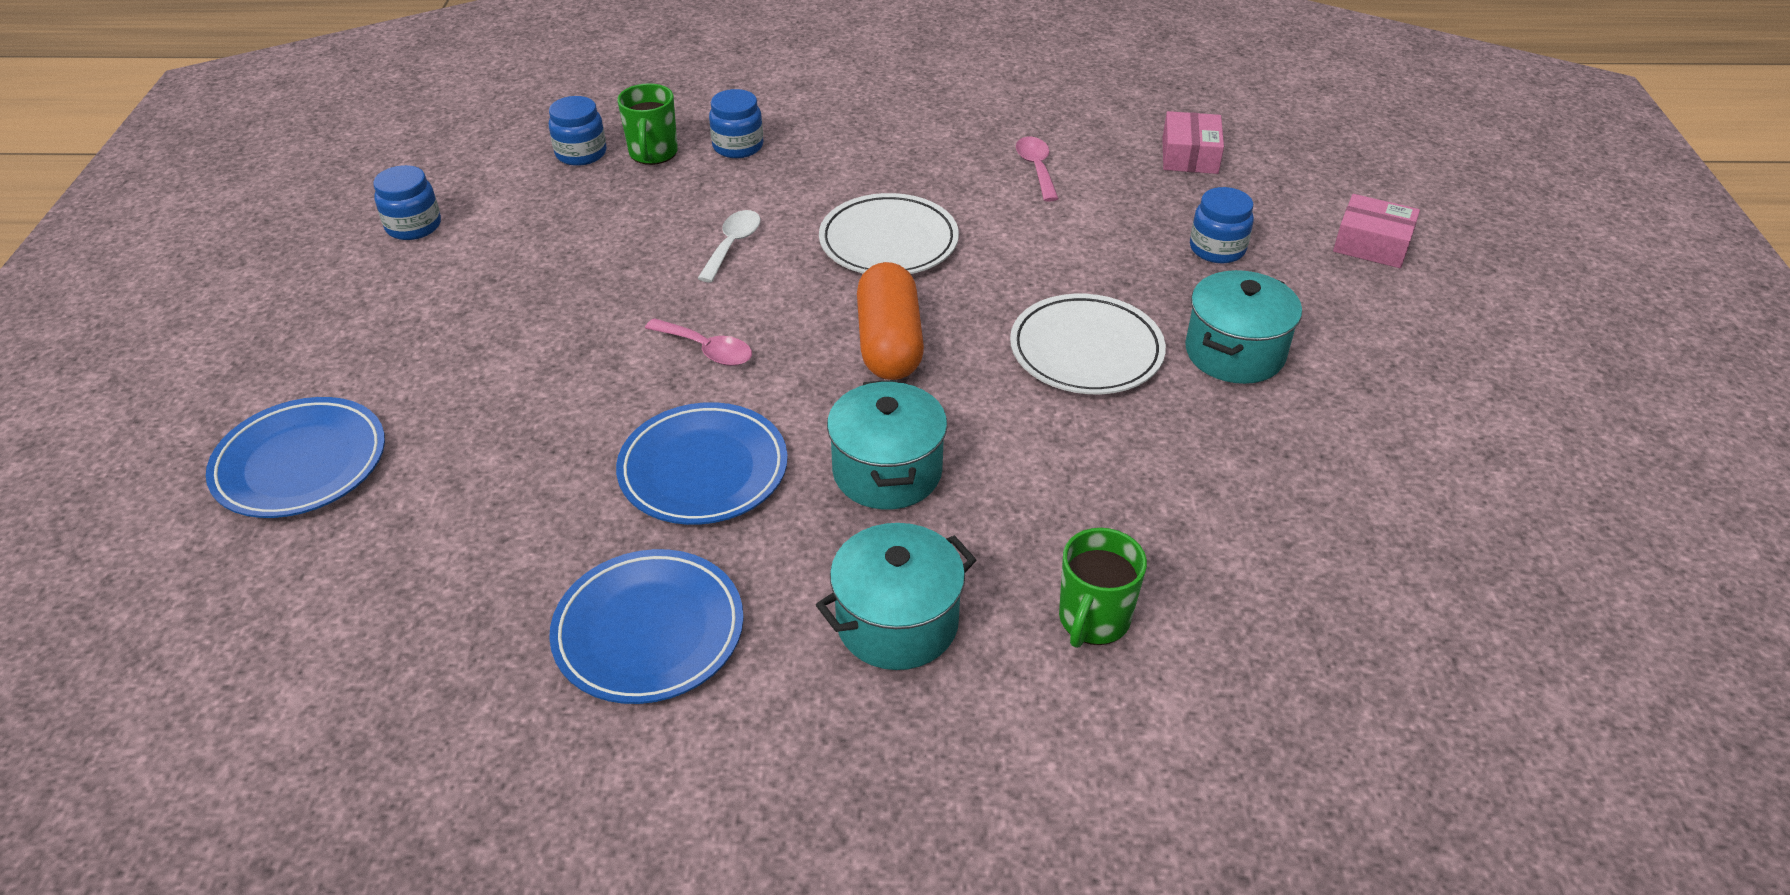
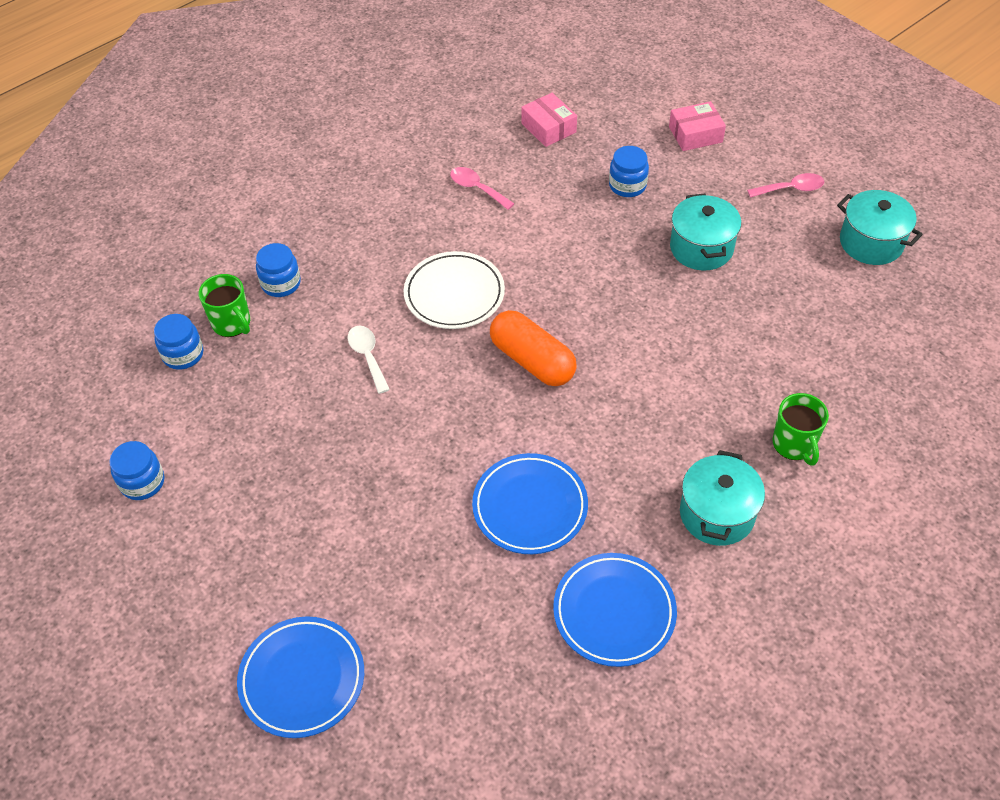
camera: 40 degrees left, 10 degrees up
pink spoon [645,318,752,366] -> pink spoon moved to [747,173,824,198]
turquoise pot [827,380,947,510] -> turquoise pot moved to [837,190,923,265]
white plate [1010,294,1166,394] -> none

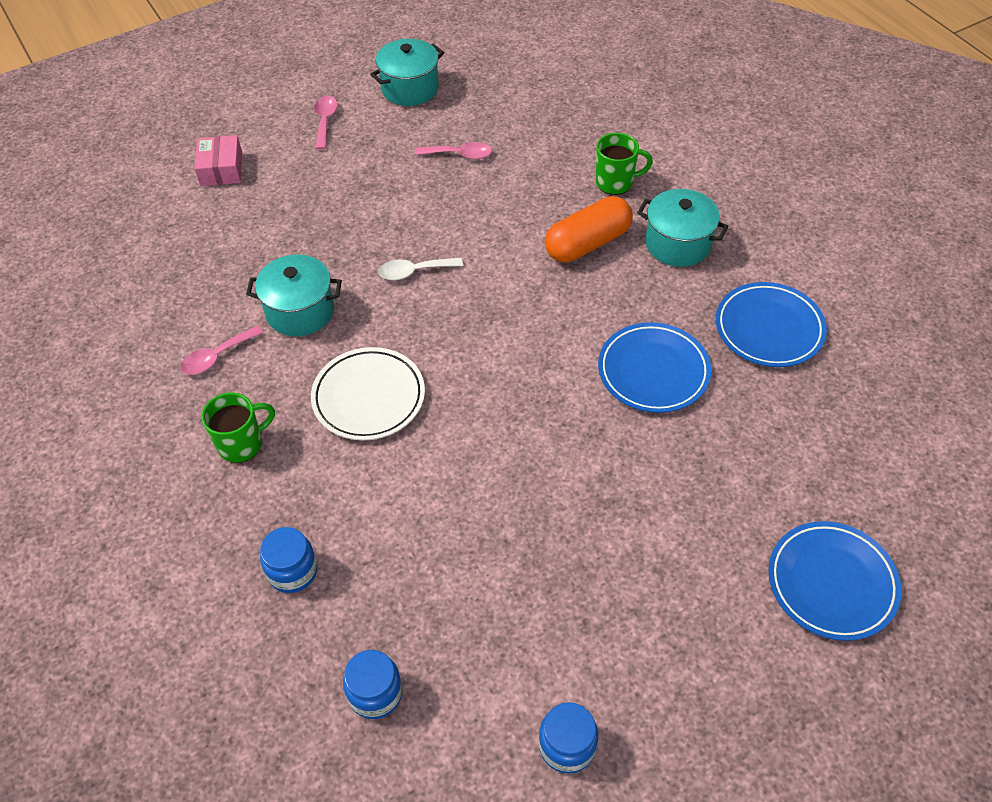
camera: 80 degrees left, 0 degrees up
green mug [198,274,250,337] -> green mug moved to [202,392,275,463]
white spoon [348,325,390,394] -> white spoon moved to [378,258,463,280]
orange capsule [490,310,577,386] -> orange capsule moved to [545,196,633,262]
pink box [521,93,577,147] -> none
blue jar [609,146,649,197] -> none
turquoise pot [670,193,741,271] -> turquoise pot moved to [246,254,342,336]
none -> pink spoon [415,142,492,159]

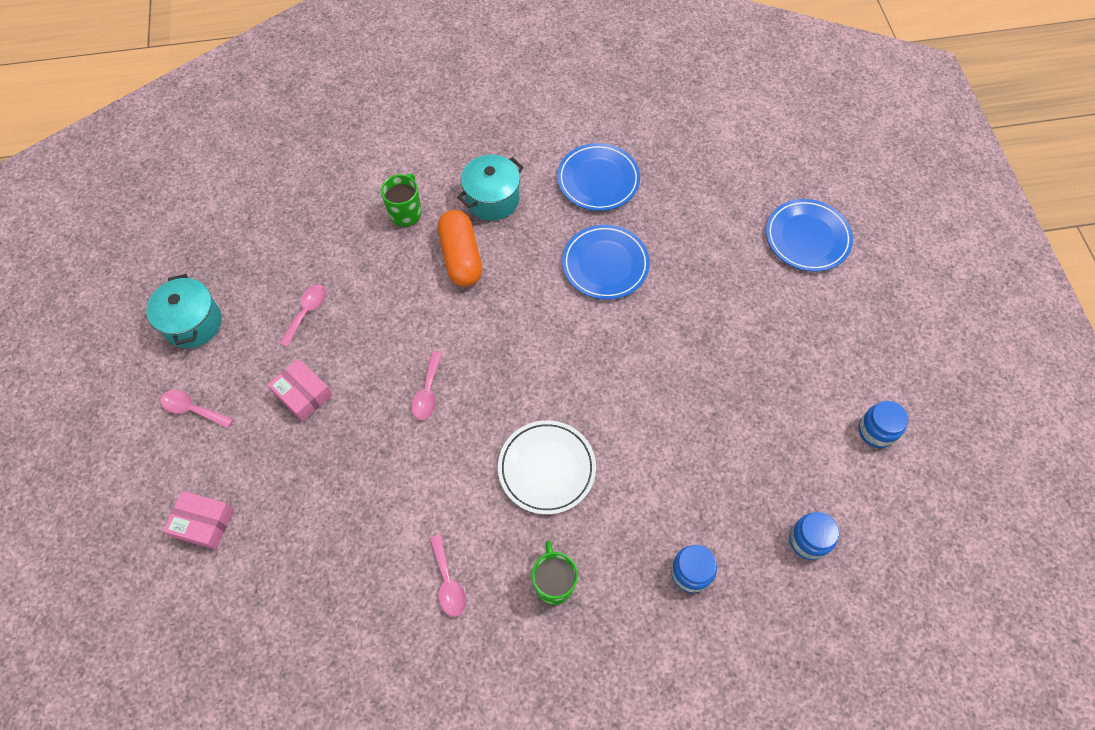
camera: 70 degrees left, 10 degrees up
turquoise pot [246,254,342,336] -> none
white spoon [378,258,463,280] -> pink spoon [411,351,442,420]
none -> pink box [268,359,332,422]

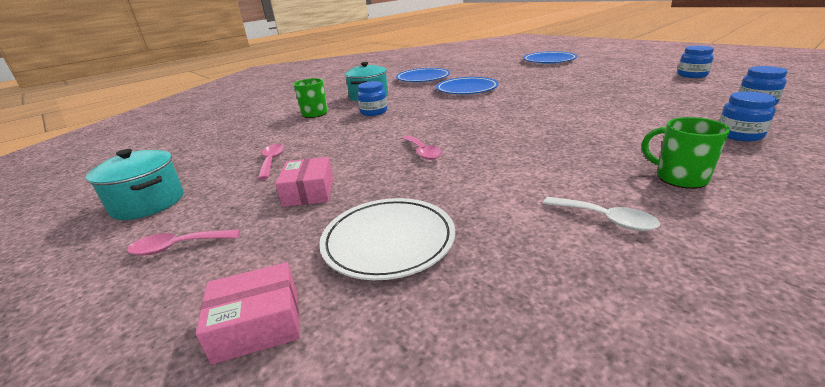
camera: 30 degrees left, 35 degrees down
pink box [268,359,332,422] -> pink box turned 75 degrees clockwise [276,157,333,207]
pink spoon [429,534,466,617] -> white spoon [543,197,660,231]
orange capsule [438,210,482,287] -> blue jar [357,81,387,116]
white plate [498,420,596,515] -> white plate moved to [319,198,455,280]

